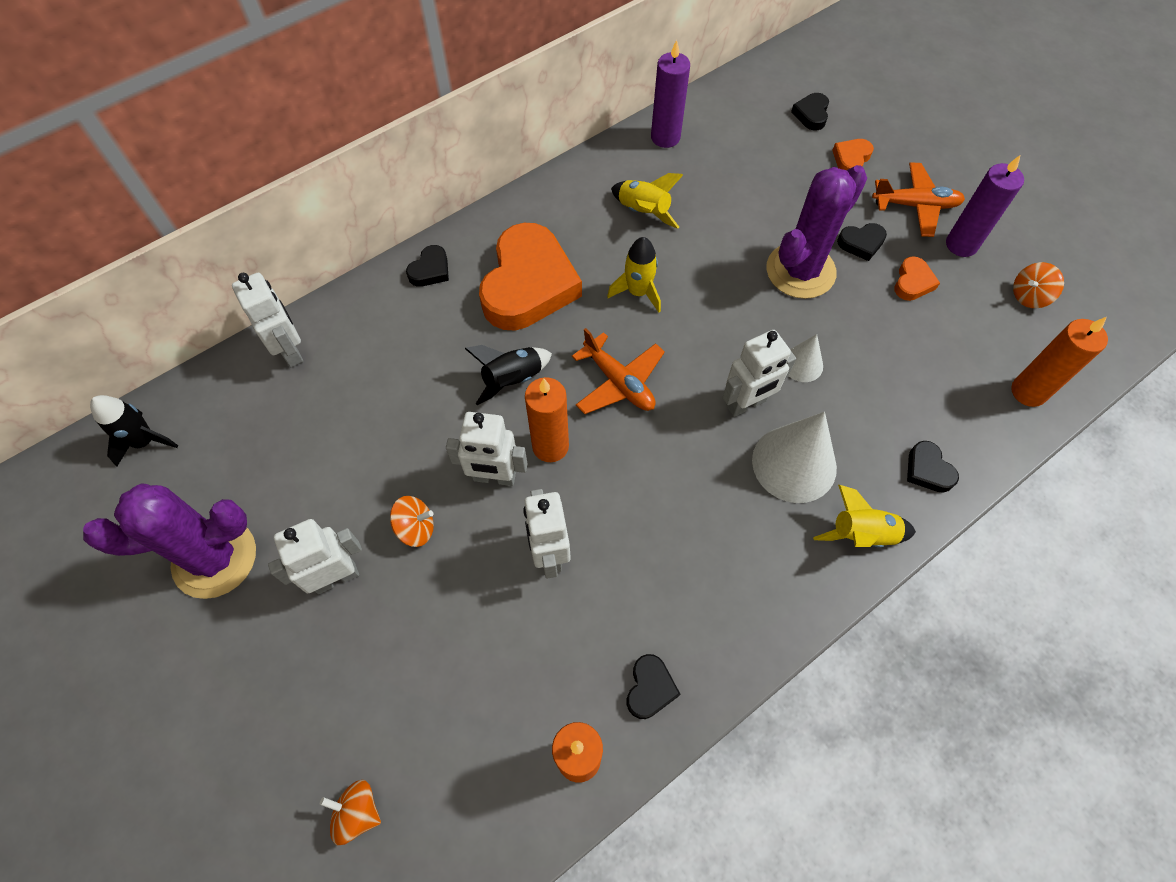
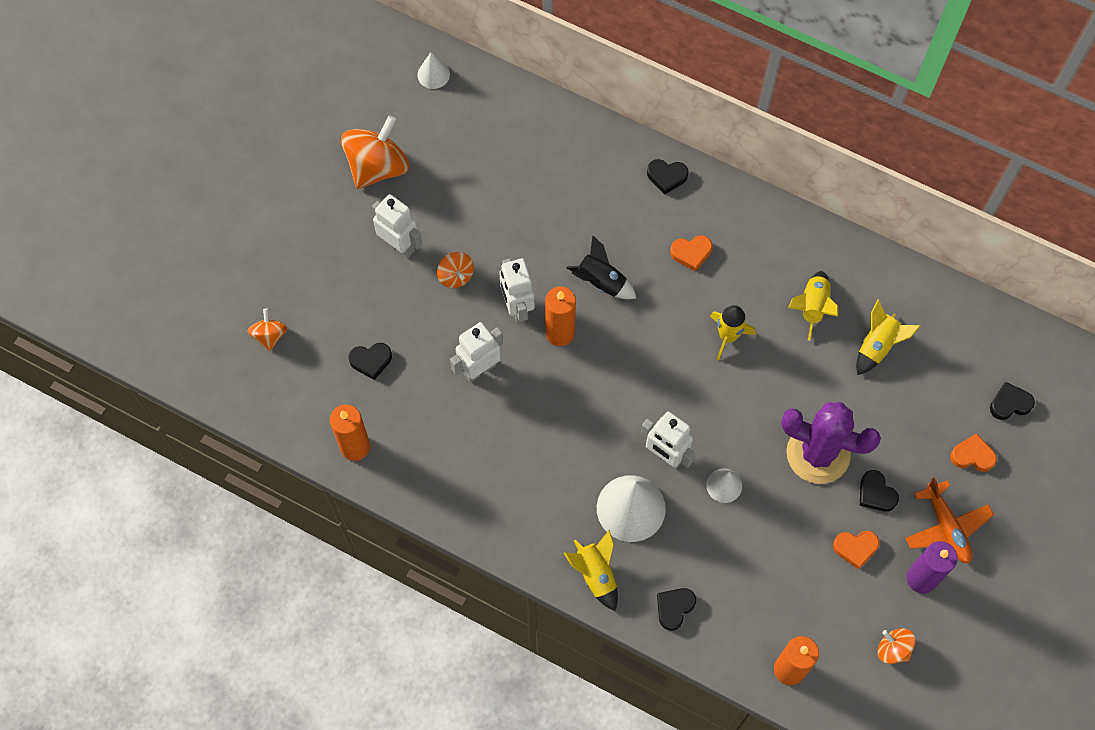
camera: 65 degrees right, 5 degrees up
purple cactus [83,483,256,599] -> orange spinning top [341,115,409,189]
black rocket [90,395,178,467] -> white cone [417,52,450,89]
white robot [232,273,303,367] -> none
orange heart [479,223,582,331] -> orange heart [670,235,712,271], size x0.42
orange plane [572,328,665,414] -> none
black heart [627,654,680,719] -> black heart moved to [349,343,392,380]
purple candle [651,40,690,148] -> none
none -> yellow rocket [856,299,920,375]

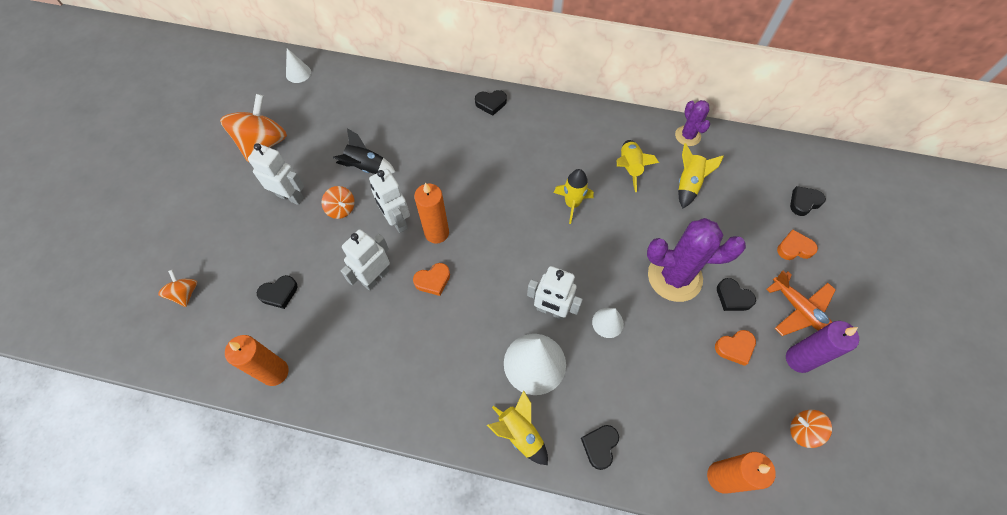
camera: 15 degrees left, 5 degrees down
black rocket [567,236,636,299] -> black rocket moved to [333,128,395,174]
orange heart [670,235,712,271] -> orange heart moved to [413,263,450,296]
none -> purple cactus [675,100,710,146]

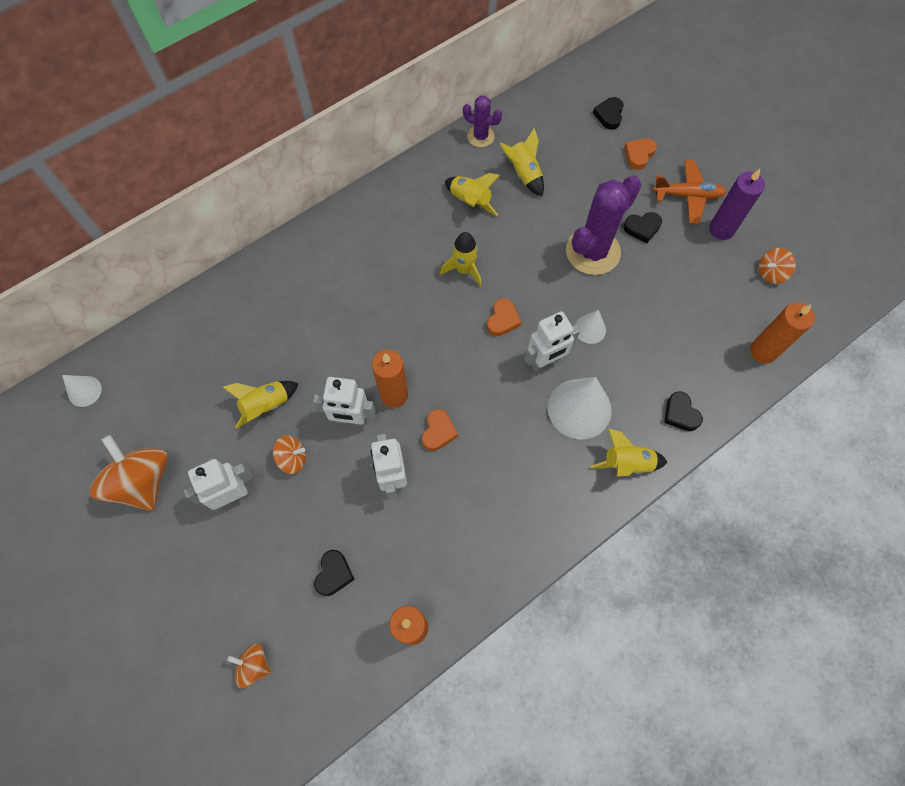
camera: 50 degrees left, 5 degrees up
black rocket [333,128,395,174] -> yellow rocket [222,381,299,429]
black heart [475,90,507,116] -> none
orange heart [715,330,756,366] -> orange heart moved to [487,298,522,336]

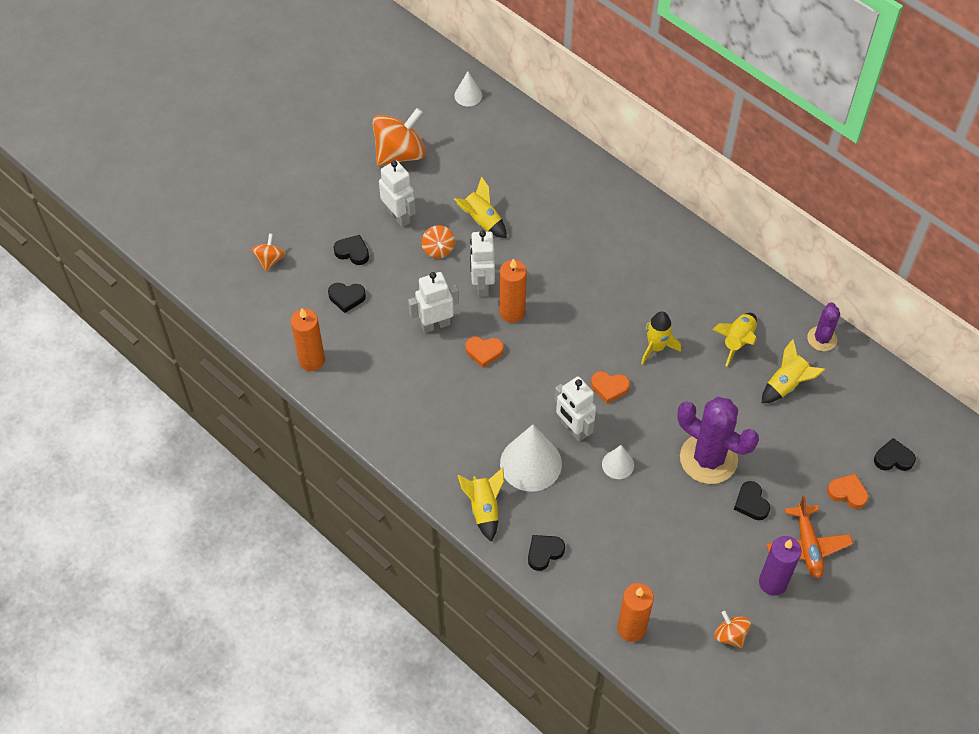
camera: 80 degrees right, 10 degrees down
none -> black heart [334,235,369,265]

